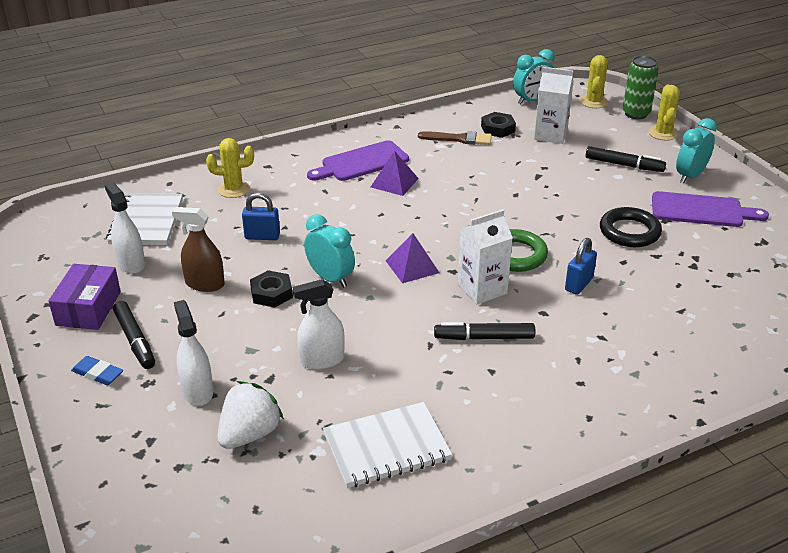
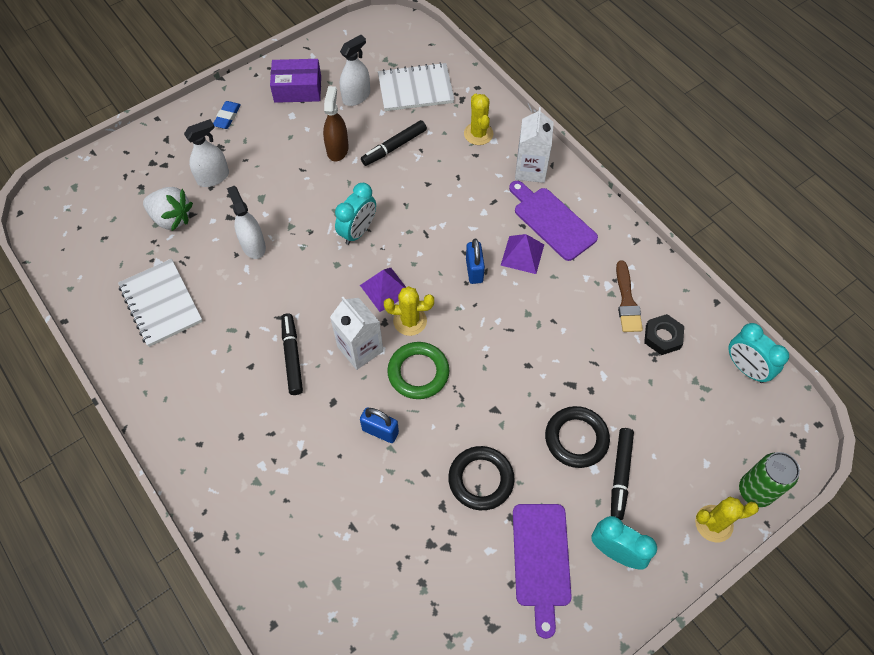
camera: 80 degrees right, 25 degrees up
black marker [113,301,155,369] -> black marker moved to [361,120,427,166]
blue padlock [242,193,280,240] -> blue padlock moved to [466,239,485,284]
black nut [250,270,293,308] -> none
white carton [534,67,573,144] -> white carton moved to [515,107,554,183]
yellow cactus [580,55,608,108] -> yellow cactus moved to [384,286,434,336]
none -> black ring [545,406,610,468]

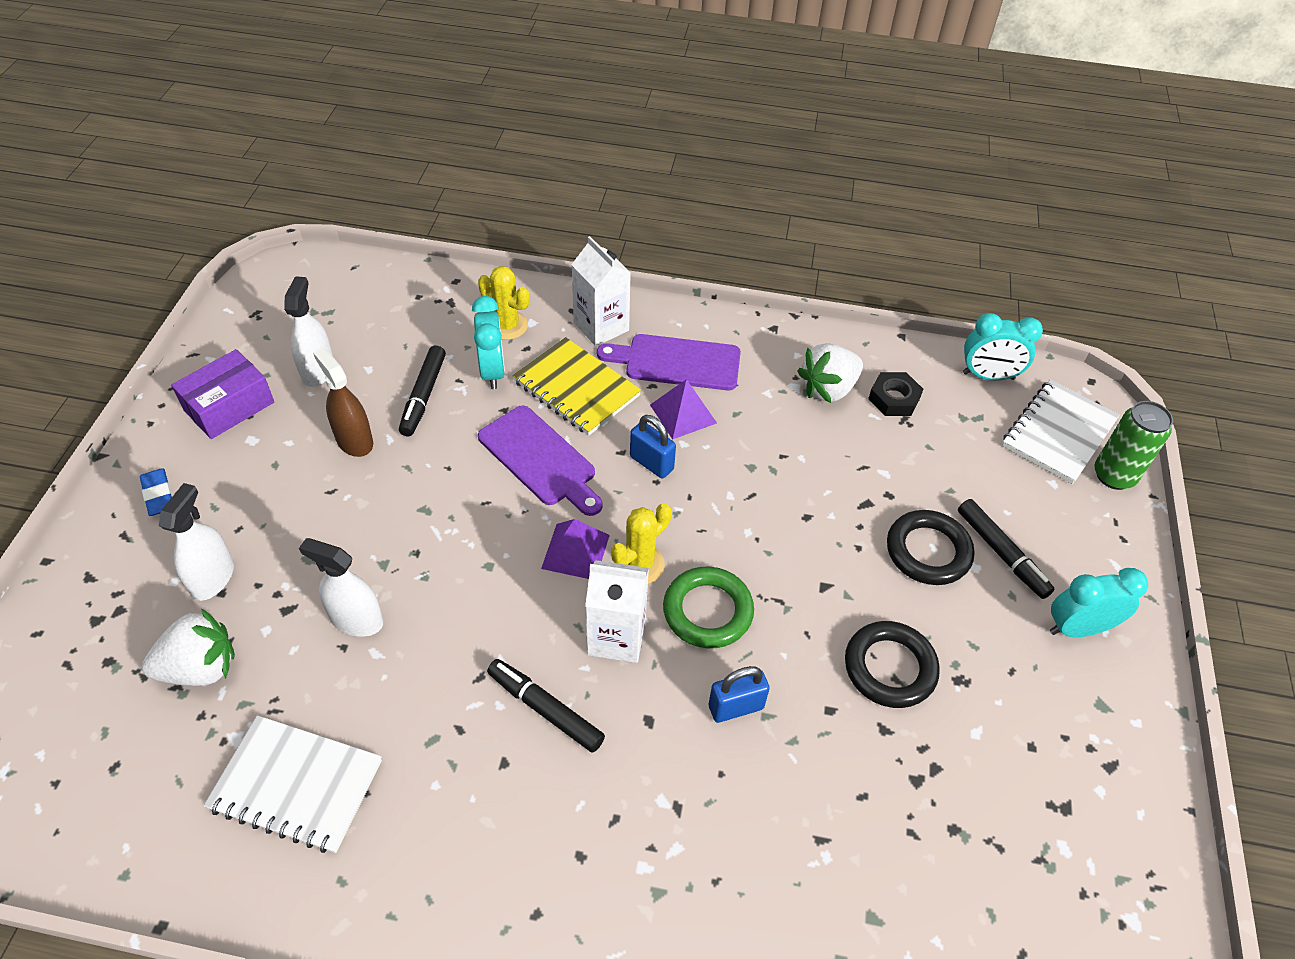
camera: 45 degrees left, 10 degrees down
turquoise clock [335,183,376,245] -> turquoise clock moved to [472,296,505,389]
white notebook [378,62,455,111] -> white notebook moved to [1002,380,1120,484]
purple cutting board [513,504,572,639] -> purple cutting board moved to [478,406,603,516]
brown brush [616,260,643,332] -> white strawberry [797,343,863,403]
yellow cactus [695,497,759,542] -> none
none -> yellow notebook [512,337,641,436]

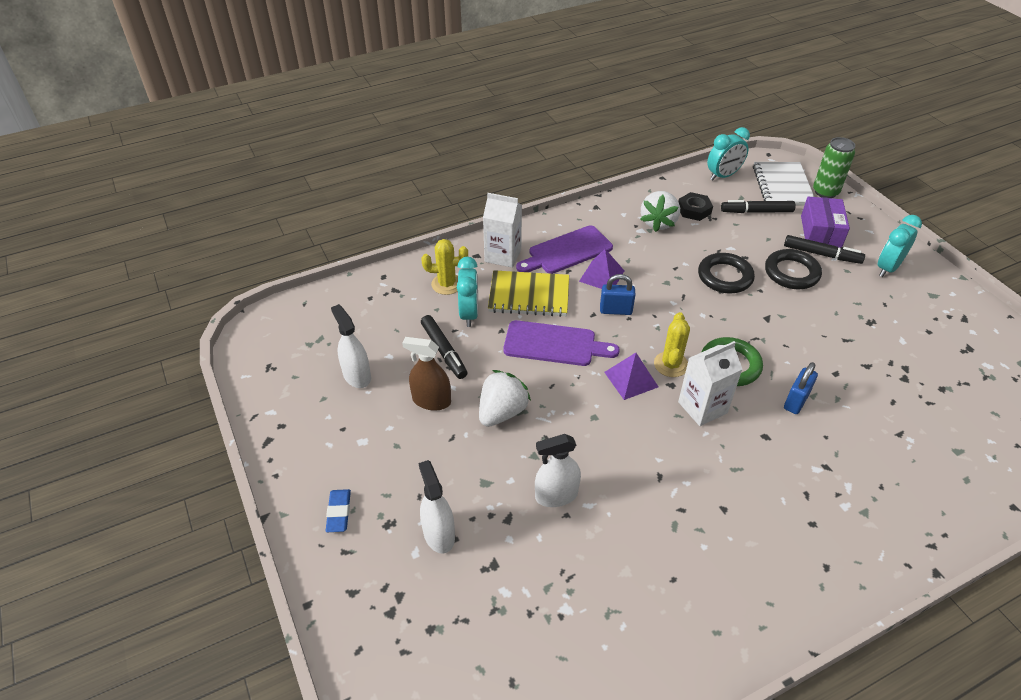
camera: 35 degrees left, 5 degrees down
blue eraser [140,468,172,516] -> blue eraser turned 60 degrees clockwise [326,489,351,532]
white strawberry [142,608,235,686] -> white strawberry moved to [479,370,531,427]
purple box [171,349,274,439] -> purple box moved to [801,197,850,248]
white notebook [204,715,382,853] -> none
turquoise clock [472,296,505,389] -> turquoise clock turned 45 degrees clockwise [457,257,478,327]
black marker [487,659,605,753] -> black marker moved to [721,200,795,213]
black ring [845,621,940,708] -> black ring moved to [698,253,755,293]

